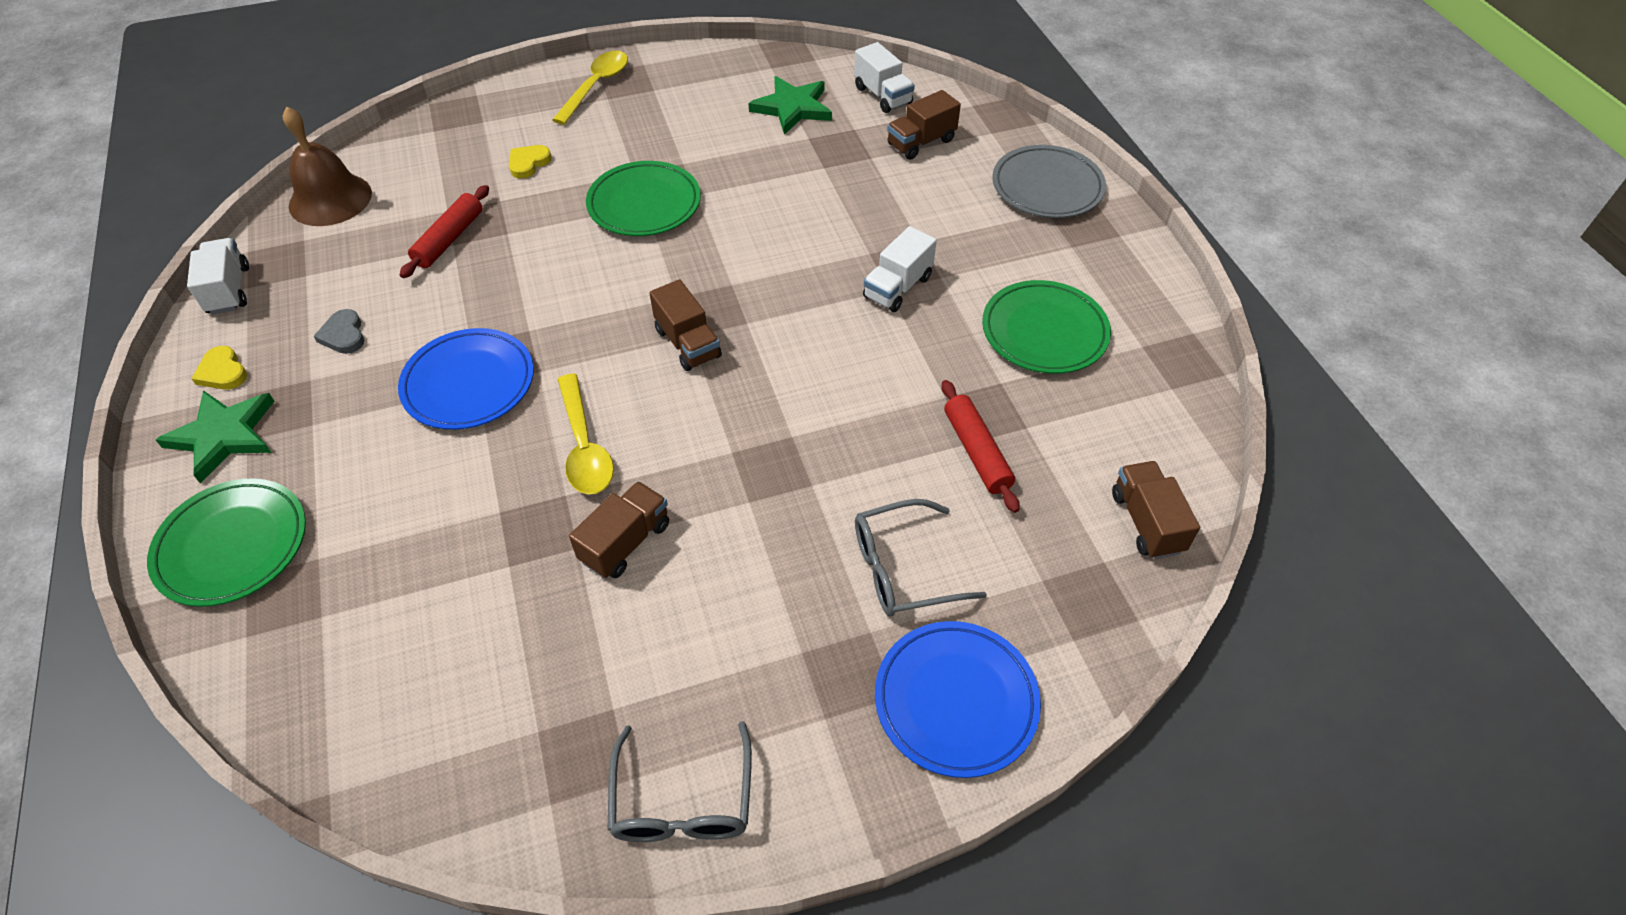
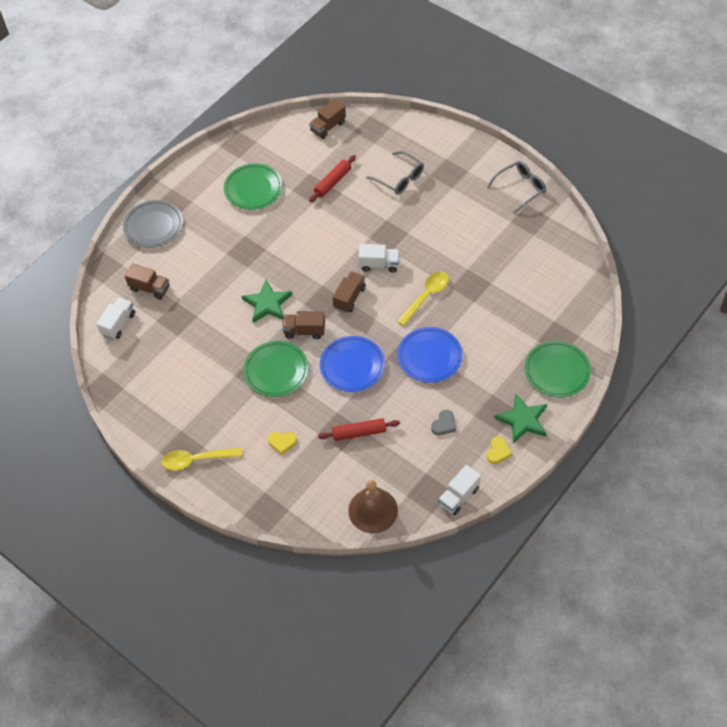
camera: 120 degrees left, 5 degrees up
brown truck [569,481,669,578] -> brown truck moved to [282,311,325,339]
green star [749,76,832,135] -> green star moved to [242,280,293,323]
white truck [863,226,937,312] -> white truck moved to [358,244,400,273]
blue plate [875,621,1041,778] -> blue plate moved to [320,336,385,392]

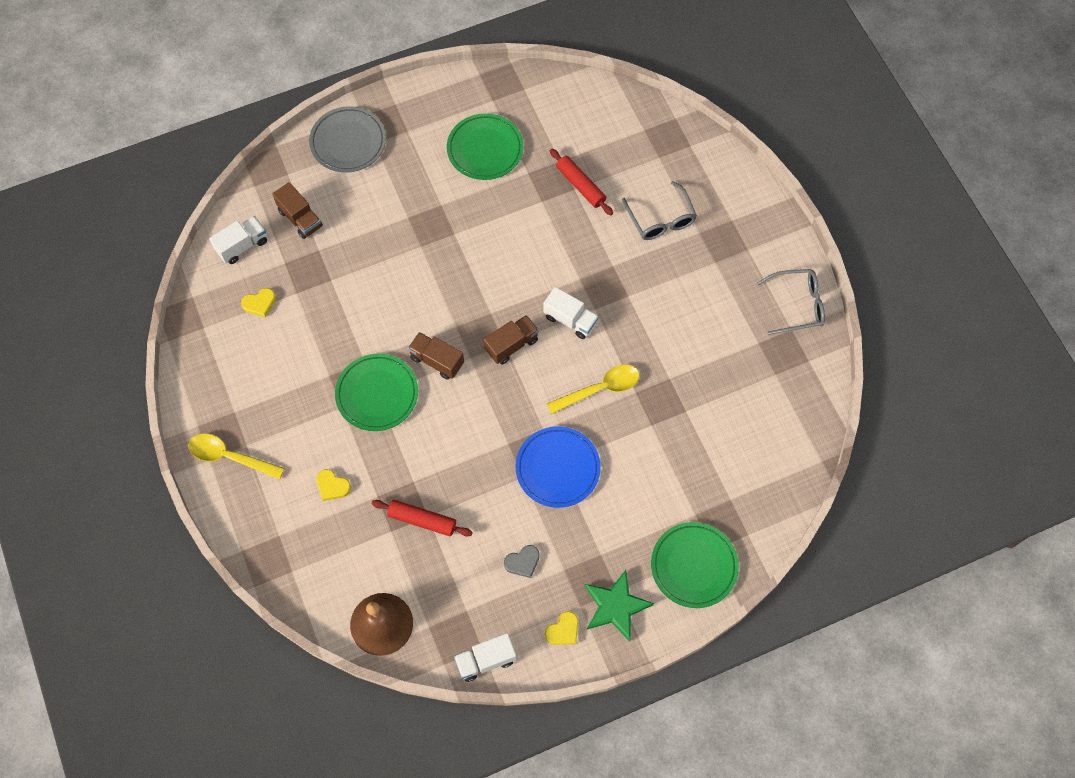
camera: 25 degrees right, 10 degrees up
green star [242,280,293,323] -> none
brown truck [309,99,346,139] -> none
red rolling pin [309,155,356,202] -> red rolling pin turned 75 degrees clockwise [550,149,613,215]
blue plate [320,336,385,392] -> none
none -> yellow heart [241,288,276,318]

